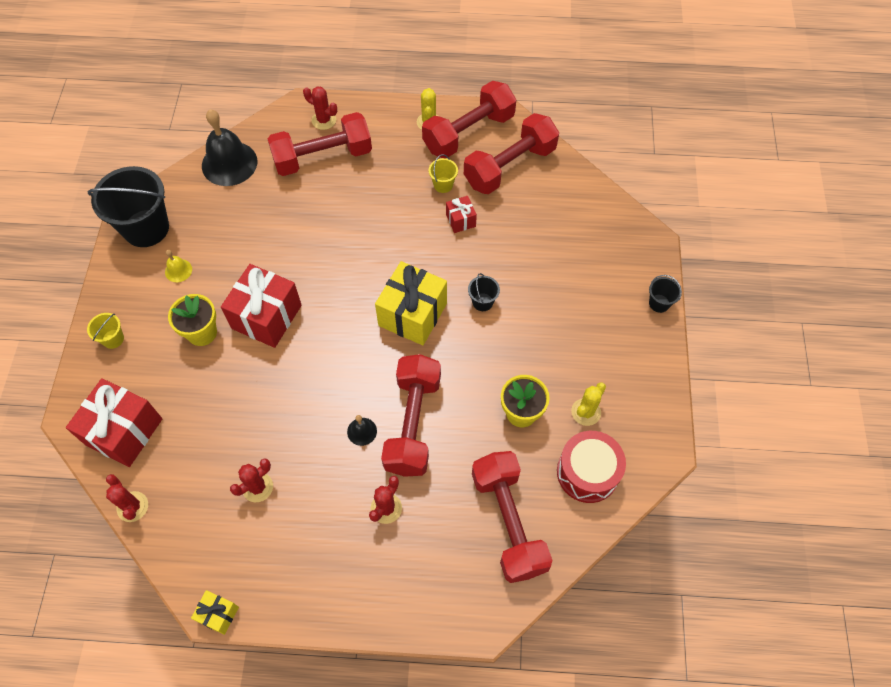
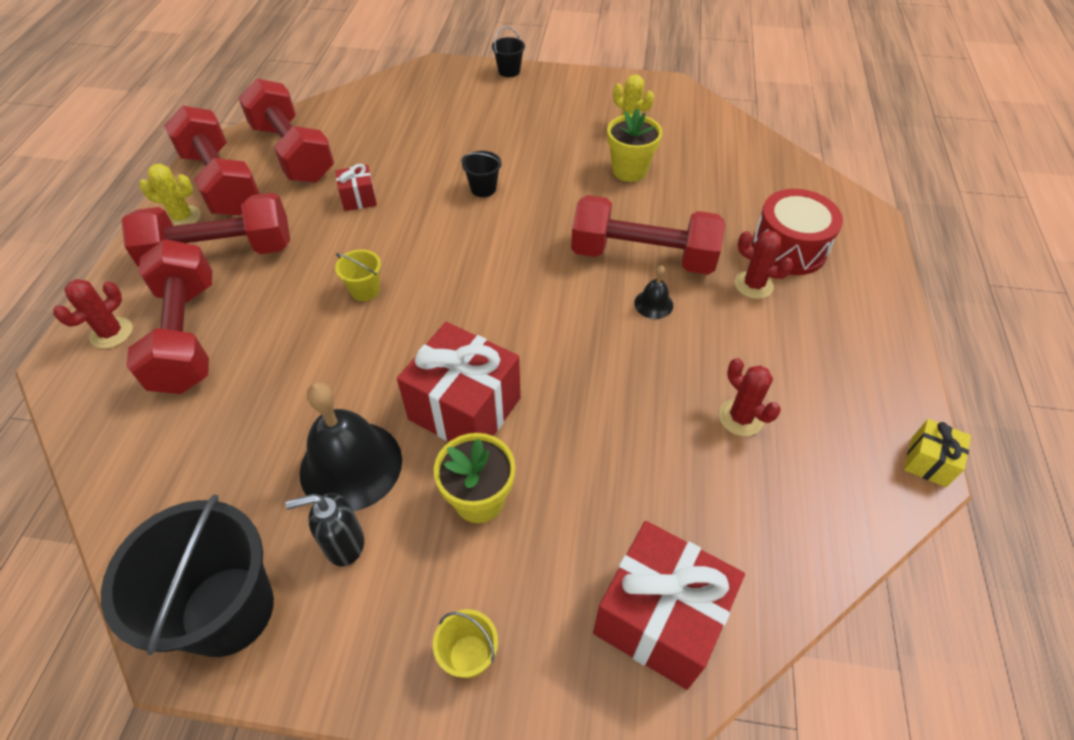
camera: 85 degrees left, 10 degrees down
red cactus [106,474,148,522] -> none
yellow bell [165,250,192,282] -> black soap dispenser [285,493,364,566]
black bell [202,109,257,186] -> black bell moved to [300,383,402,511]
yellow gift [375,261,447,345] -> none
yellow bucket [429,154,458,193] -> yellow bucket moved to [335,249,381,301]
red dumbbell [472,451,553,583] -> red dumbbell moved to [121,192,290,267]
red drum [557,431,626,503] -> red drum moved to [752,189,843,275]

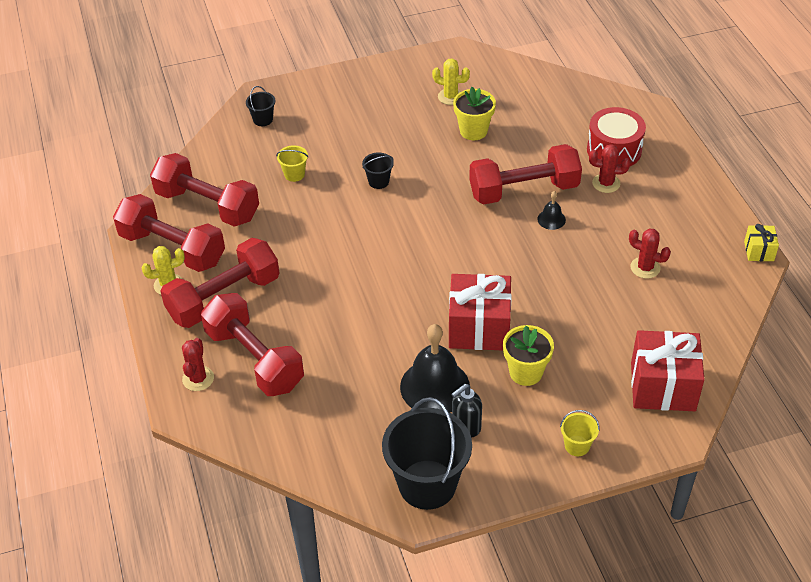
camera: 25 degrees left, 5 degrees down
red gift [335,164,377,211] -> none
yellow bucket [335,249,381,301] -> yellow bucket moved to [276,145,308,182]
black bucket [492,27,525,77] -> black bucket moved to [246,86,275,126]

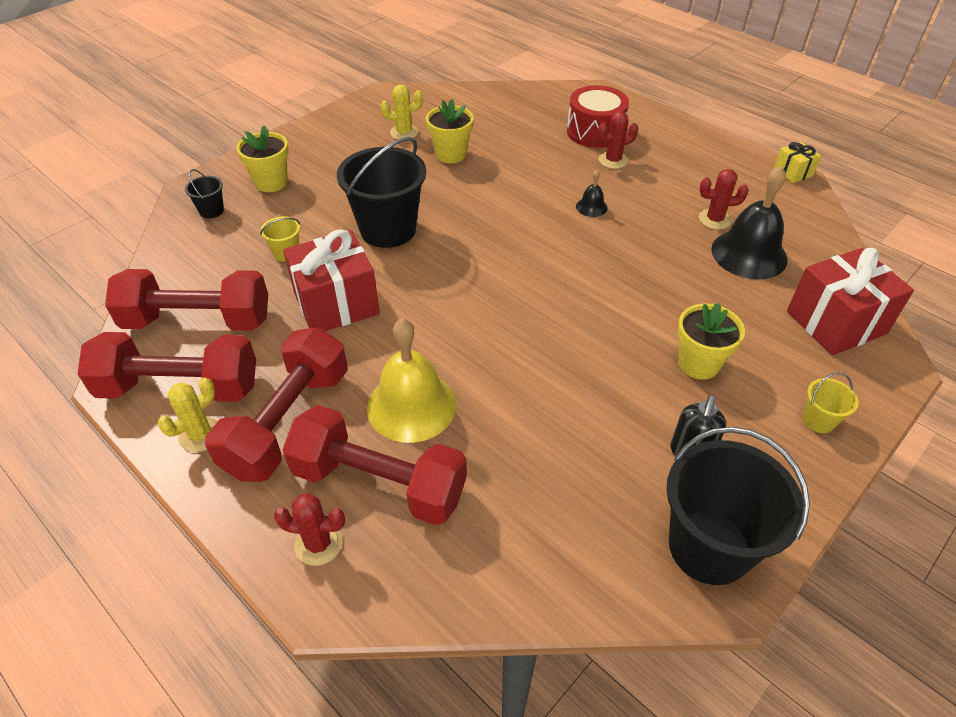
camera: 30 degrees left, 0 degrees up
red cactus [182,338,214,391] -> red cactus turned 60 degrees counterclockwise [274,493,345,566]
black bucket [362,153,394,189] -> black bucket [337,137,426,248], size x2.27
black bell [400,324,470,413] -> black bell moved to [711,166,788,279]
red gift [449,274,512,350] -> red gift moved to [283,229,380,331]
red dumbbell [469,144,582,204] -> none
none -> yellow flower pot [237,126,289,192]
none -> yellow bell [367,318,456,443]

